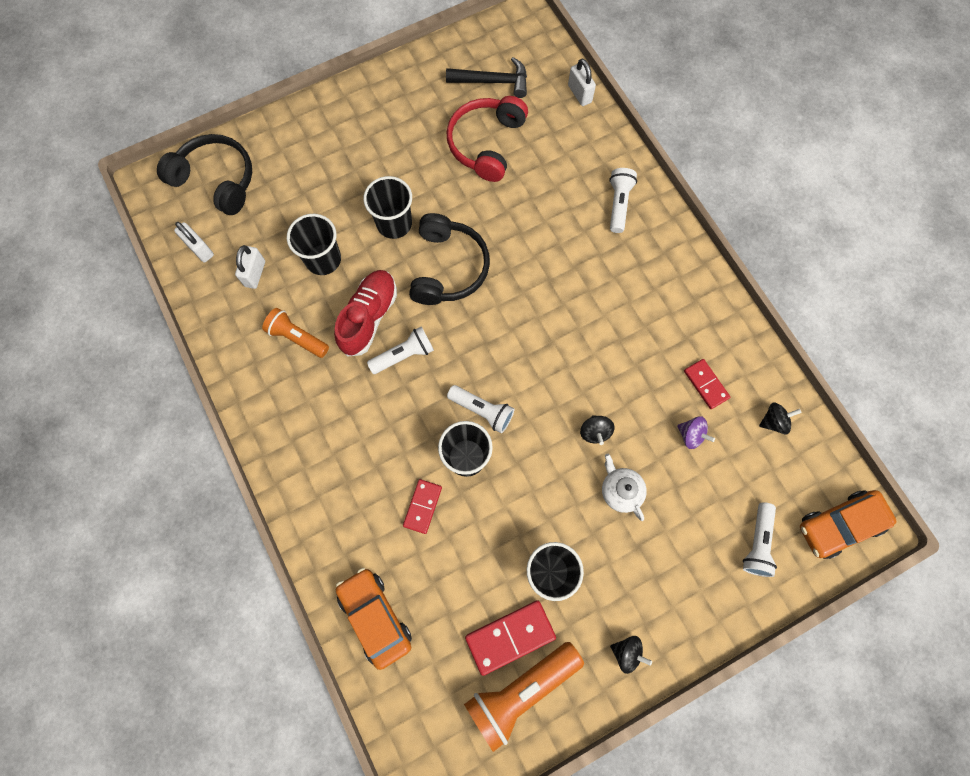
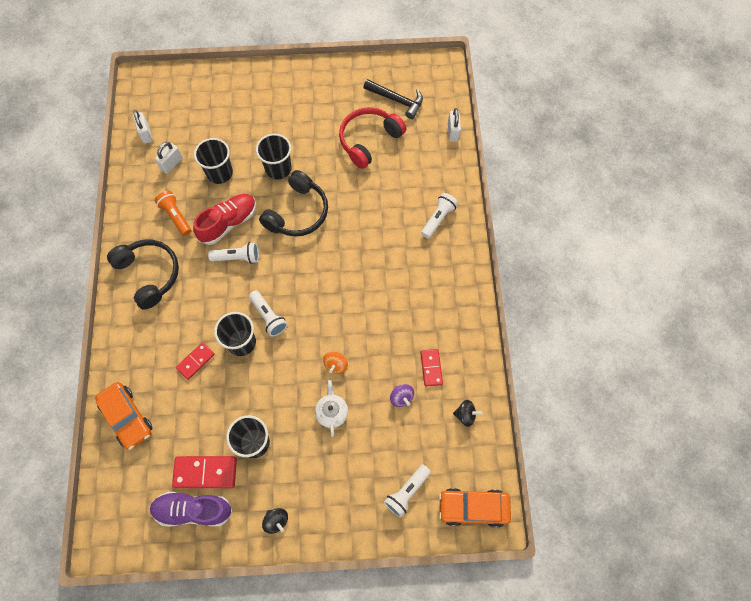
camera: 25 degrees right, 5 degrees down
black headphones [157,134,252,215] -> black headphones moved to [107,240,179,309]
orange car [336,568,412,670] -> orange car turned 150 degrees clockwise [95,382,153,450]
orange flashlight [464,642,584,752] -> purple shoe [150,492,232,527]
black spinning top [580,415,615,445] -> orange spinning top [323,352,348,374]

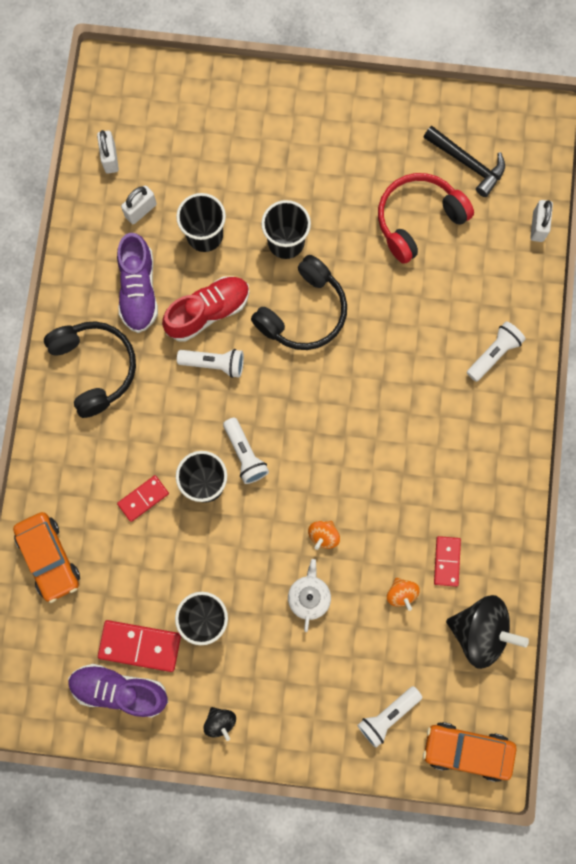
camera: 10 degrees right, 10 degrees up
orange flashlight [155,191,191,236] -> purple shoe [117,233,158,333]
purple spinning top [390,384,414,407] -> orange spinning top [387,577,420,611]
black spinning top [453,400,483,427] -> black spinning top [446,595,529,669], size x2.11

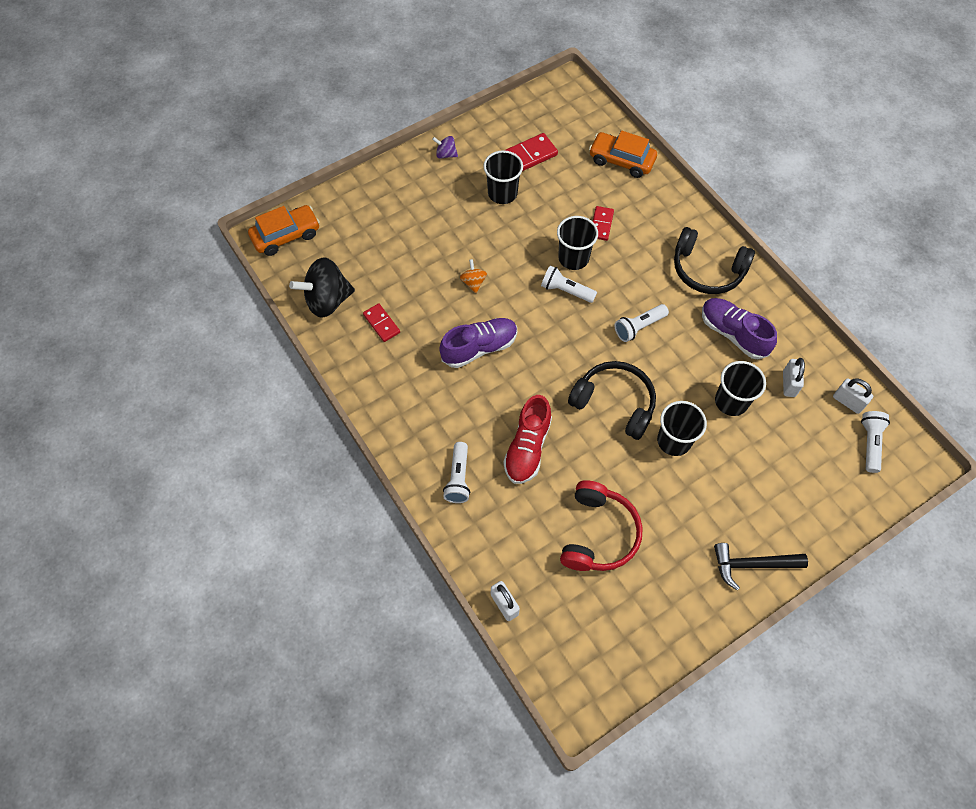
camera: 140 degrees right, 15 degrees down
purple shoe [68,664,168,718] -> purple shoe moved to [439,318,517,368]
red shoe [162,276,250,342] -> red shoe moved to [503,395,552,484]
black spinning top [203,707,236,741] -> purple spinning top [432,136,458,159]
black headphones [251,255,347,350] -> black headphones turned 120 degrees clockwise [568,361,656,440]
white teapot [288,559,331,632] -> none
white flashlight [357,686,423,748] -> white flashlight moved to [861,411,890,473]
orange spinning top [387,577,420,611] -> none
black hammer [424,126,505,197] -> black hammer moved to [714,543,808,591]

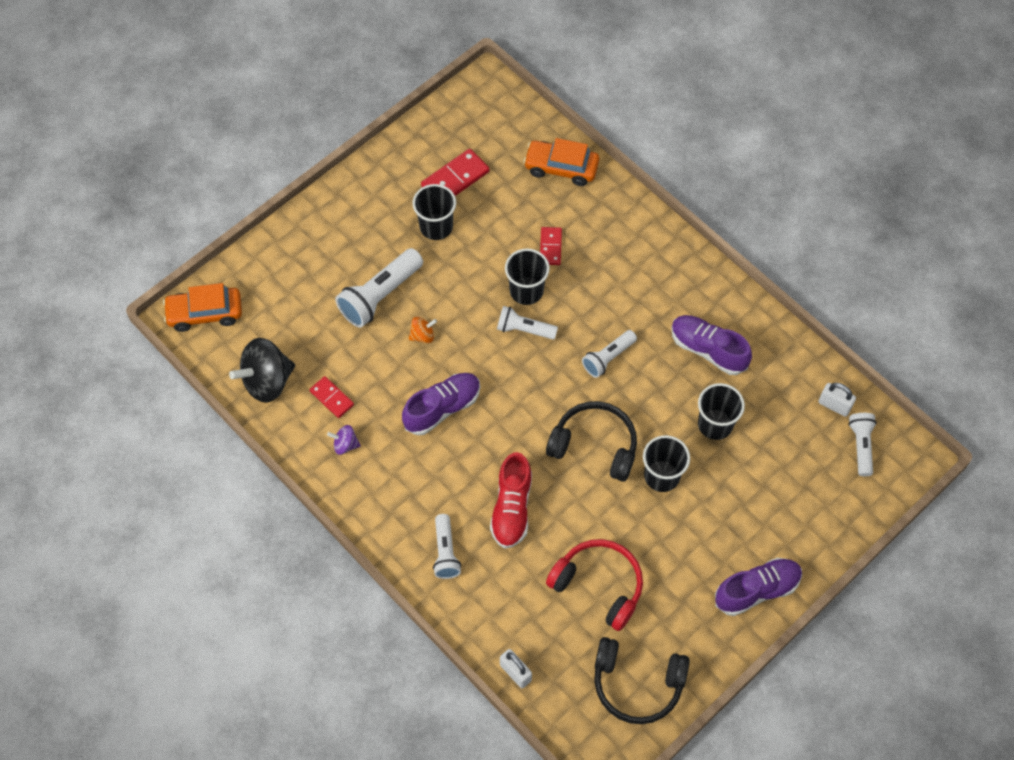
camera: 10 degrees left, 0 degrees up
orange car [248,205,320,256] -> orange car turned 150 degrees counterclockwise [163,283,242,332]
purple spinning top [432,136,458,159] -> purple spinning top moved to [327,425,361,455]
orange spinning top [460,259,487,293] -> orange spinning top turned 90 degrees clockwise [409,317,437,343]
red headphones [560,480,643,571] -> red headphones turned 60 degrees counterclockwise [546,539,643,631]
black headphones [674,227,755,294] -> black headphones moved to [594,637,690,724]
black hammer [714,543,808,591] -> purple shoe [715,558,802,616]
white padlock [783,358,805,397] -> none
none -> white flashlight [335,248,423,328]

